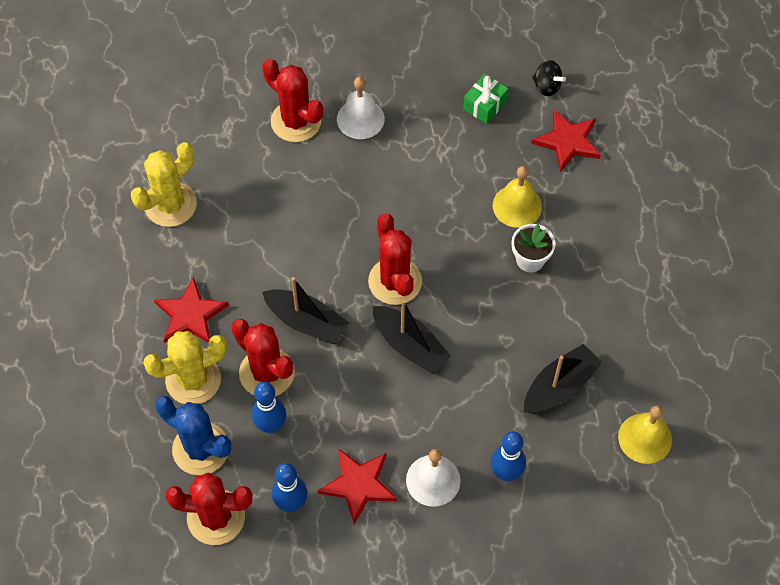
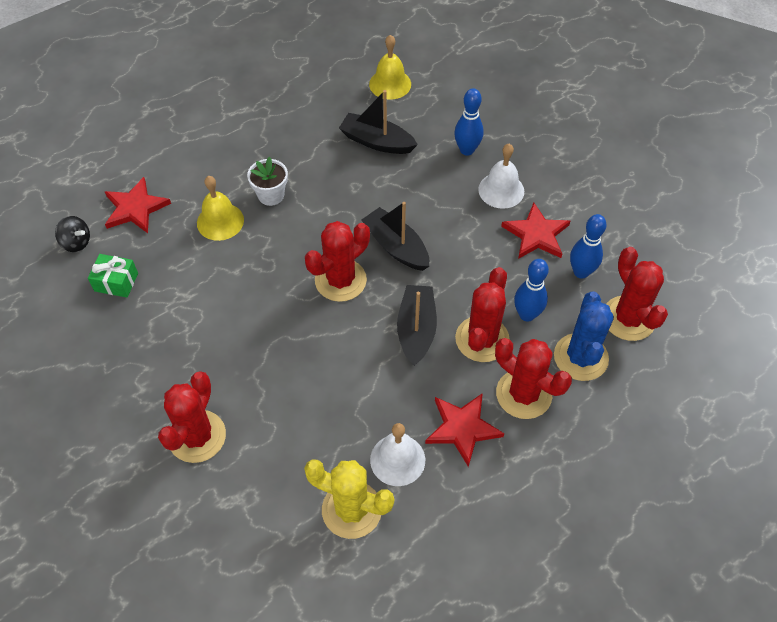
camera: 115 degrees left, 5 degrees down
yellow cactus [143,331,227,404] -> red cactus [495,338,572,419]
white bell [337,77,385,139] -> white bell moved to [370,423,425,486]
black boat [373,300,451,374] -> black boat turned 60 degrees counterclockwise [361,202,429,271]
black spinning top [532,60,566,96] -> black spinning top turned 105 degrees clockwise [55,216,90,252]

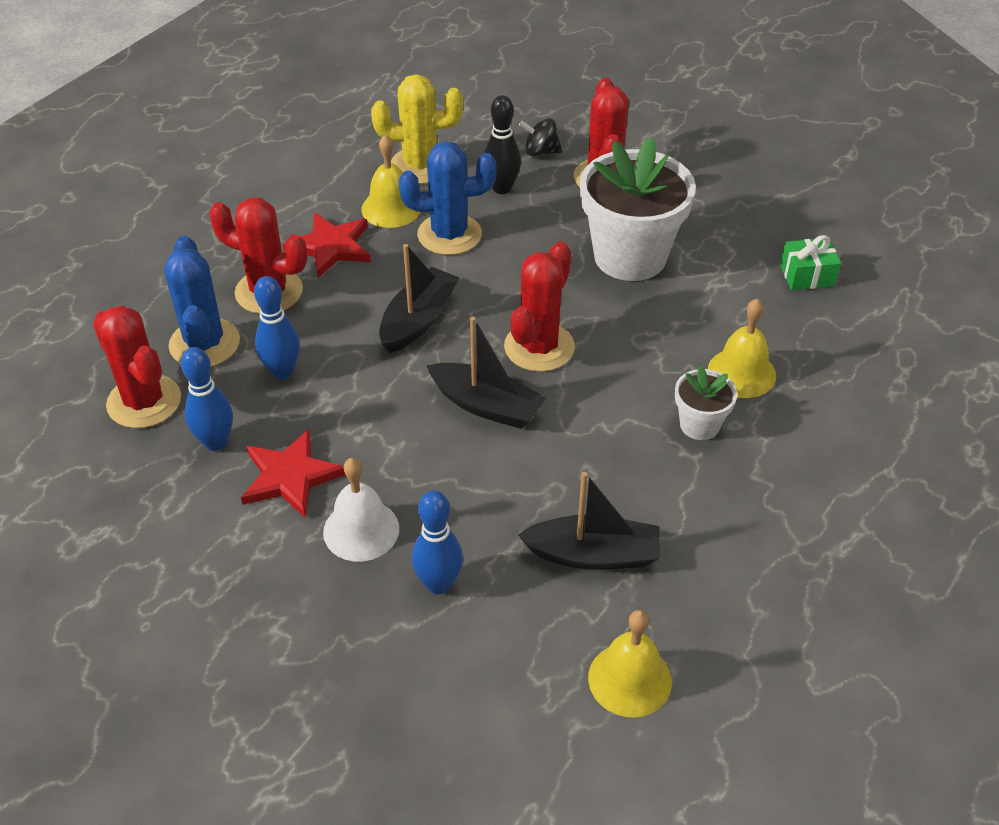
camera: 160 degrees right, 10 degrees down
black spinning top [55,216,90,252] -> black spinning top moved to [519,118,562,156]
red star [105,177,171,233] -> none
white bell [370,423,425,486] -> yellow bell [361,135,420,228]
black boat [397,285,437,366] -> black boat turned 135 degrees counterclockwise [379,244,460,353]
red cactus [455,267,510,362] -> none
none -> blue cactus [399,141,496,255]
none -> black bowling pin [484,95,521,194]
none -> white flower pot [580,137,696,281]

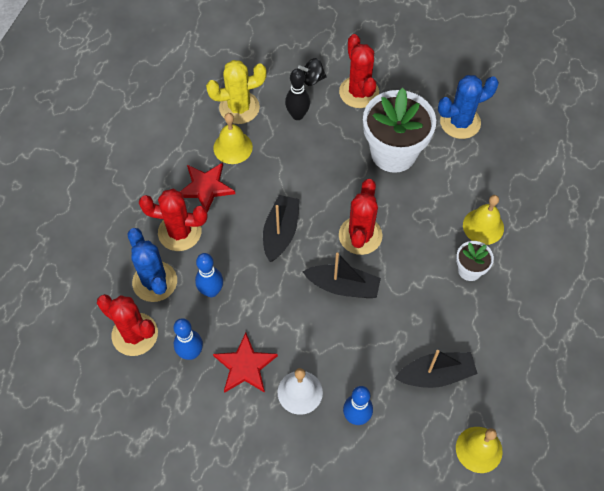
camera: 15 degrees left, 15 degrees up
blue cactus [399,141,496,255] -> blue cactus moved to [438,75,499,139]
green gift [780,235,841,290] -> none

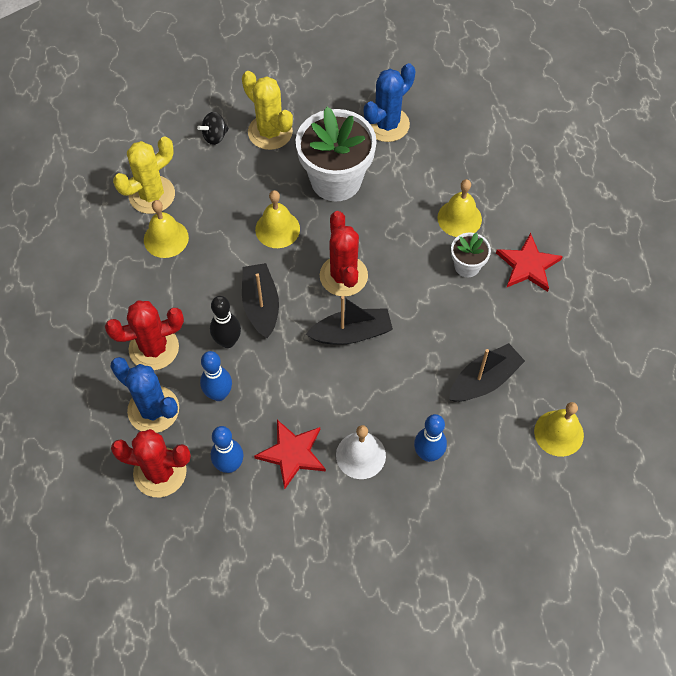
camera: 25 degrees left, 0 degrees up
red star [180,163,235,213] -> red star moved to [496,233,563,292]
black bowling pin [285,69,310,120] -> black bowling pin moved to [210,296,241,348]
red cactus [339,34,379,108] -> yellow cactus [242,71,293,150]
none -> yellow bell [255,190,300,248]

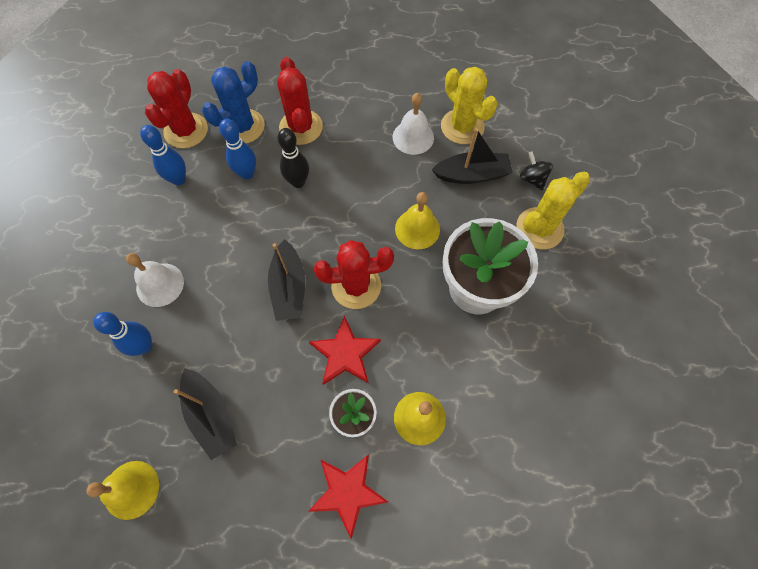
camera: 95 degrees right, 5 degrees up
yellow bell [144,200,189,258] -> white bell [393,93,434,155]
black boat [242,263,279,338] -> black boat moved to [432,128,513,184]
red star [254,420,326,490] -> red star moved to [309,315,381,385]
blue cactus [364,63,415,142] -> none

